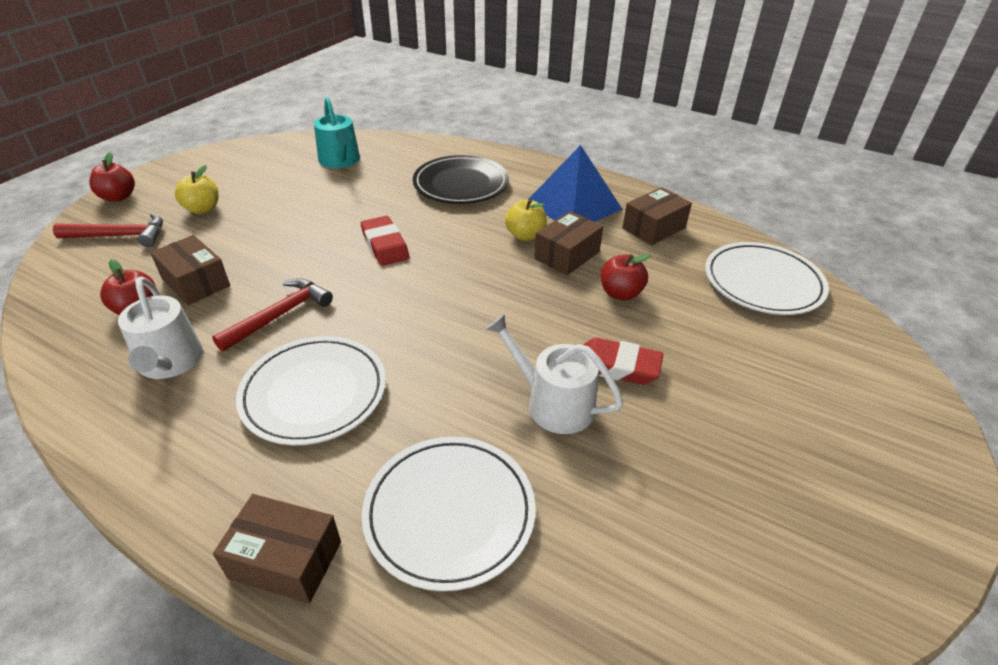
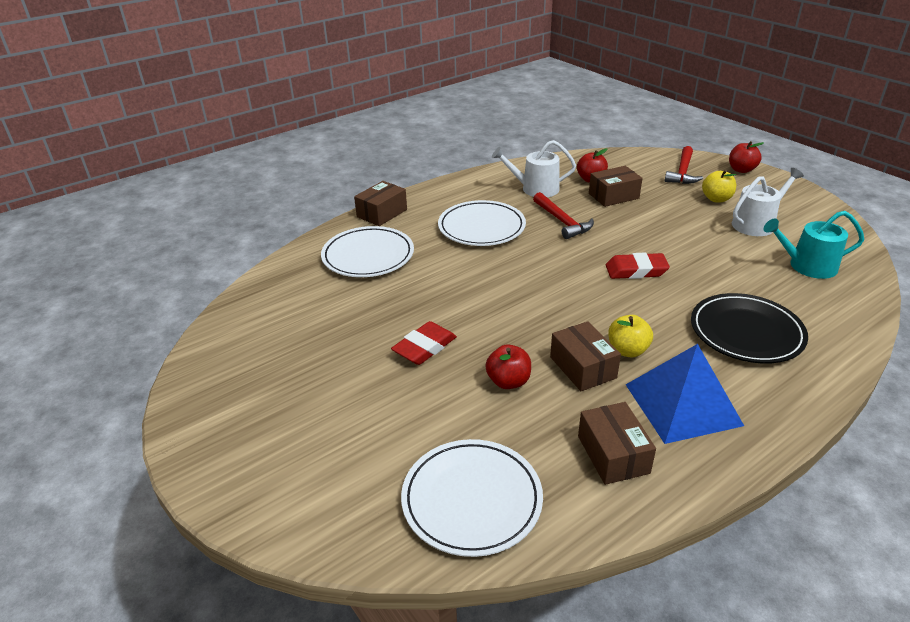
camera: 115 degrees right, 5 degrees down
white watering can [486,314,623,434] -> white watering can moved to [732,168,804,236]

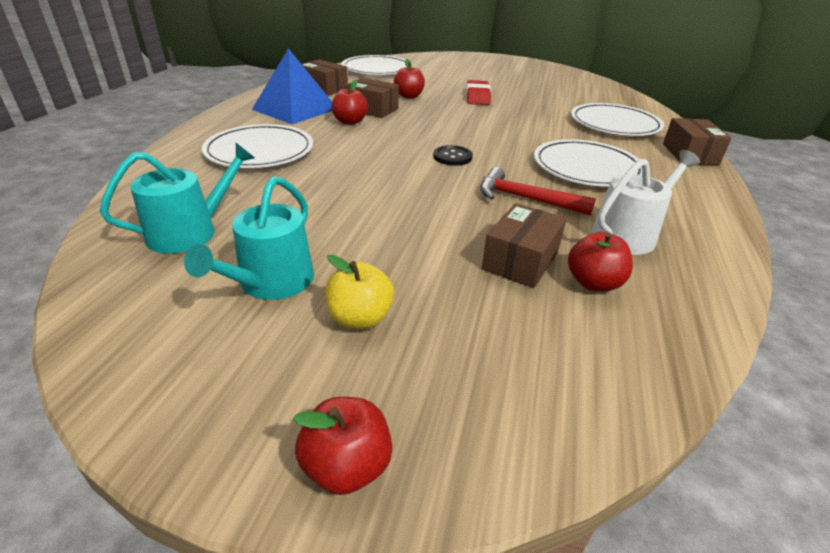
camera: 140 degrees right, 0 degrees up
red eraser [606,252,670,279] -> none
yellow apple [608,315,653,357] -> red apple [331,80,368,125]
red hammer [665,146,703,184] -> none
black plate [691,293,808,364] -> white plate [202,124,313,168]
white watering can [732,168,804,236] -> turquoise watering can [184,176,314,300]
none -> black button [433,145,473,166]

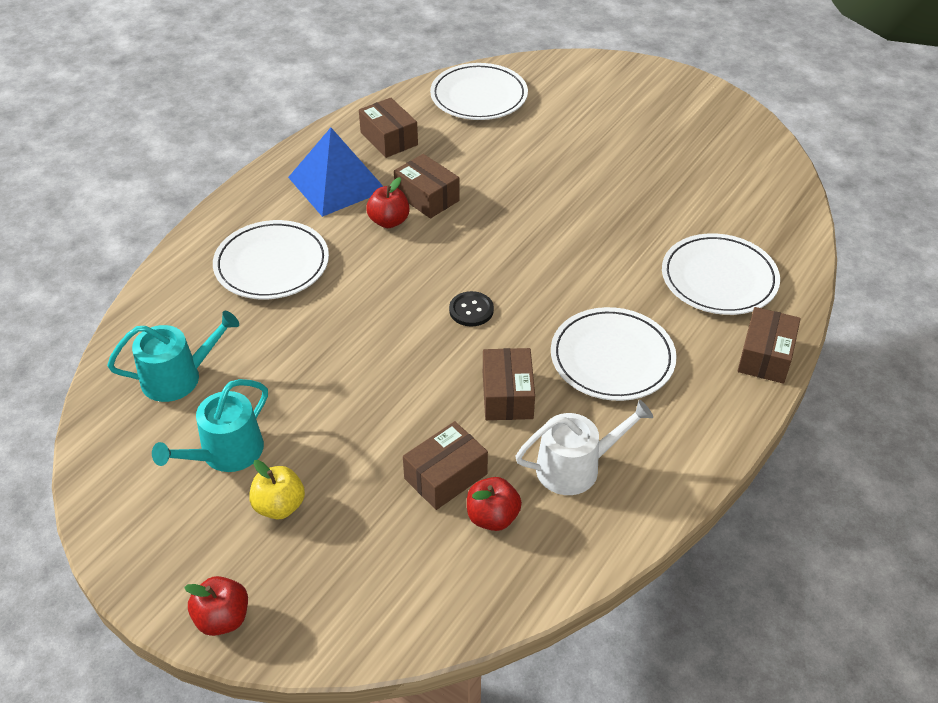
camera: 20 degrees right, 10 degrees up
red apple [394,59,425,99] -> none
red eraser [466,80,491,105] -> none
red hammer [481,167,596,215] -> brown box [483,348,535,420]

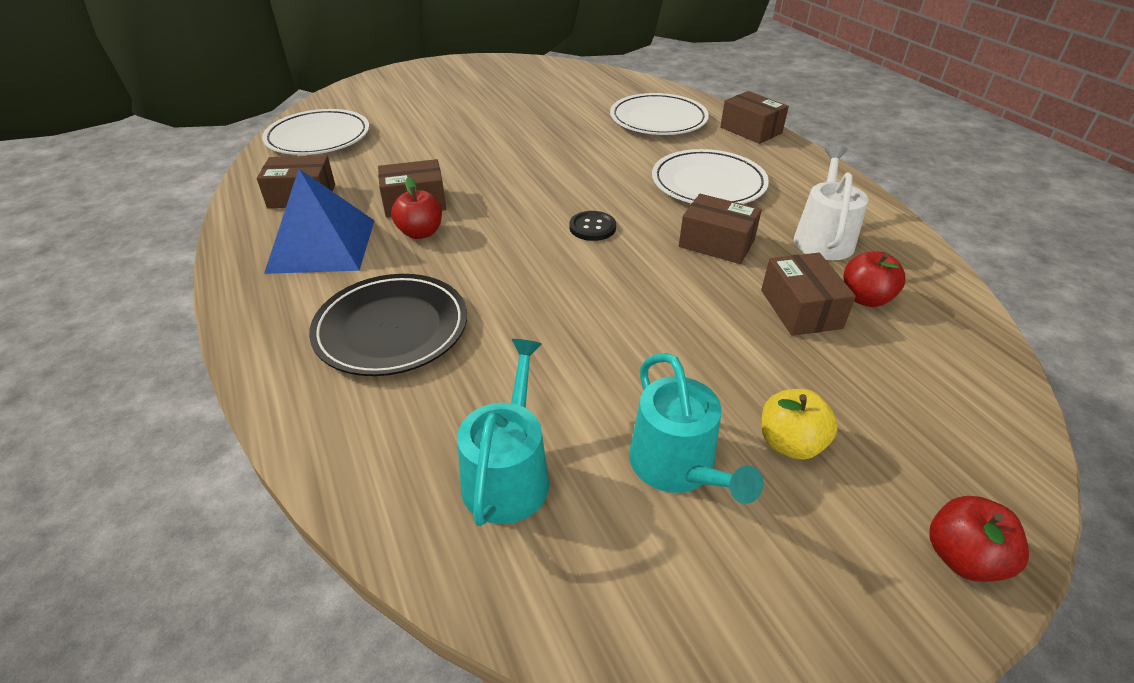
camera: 60 degrees left, 5 degrees down
white plate [213,220,329,299] -> black plate [309,274,467,376]

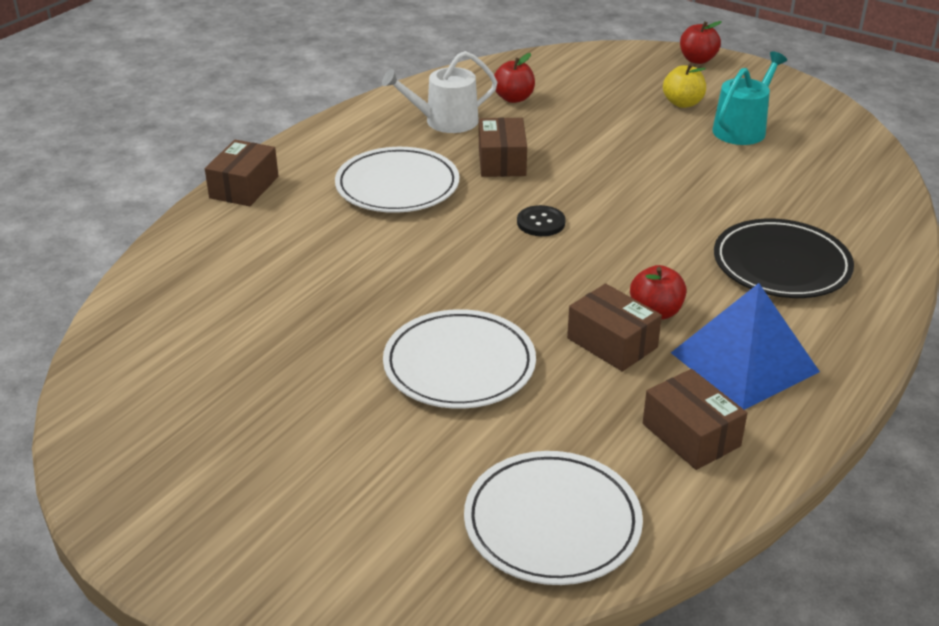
camera: 120 degrees left, 5 degrees down
turquoise watering can [457,339,549,526] -> none
white plate [610,93,709,135] -> white plate moved to [383,309,536,409]
brown box [761,253,856,336] -> none

